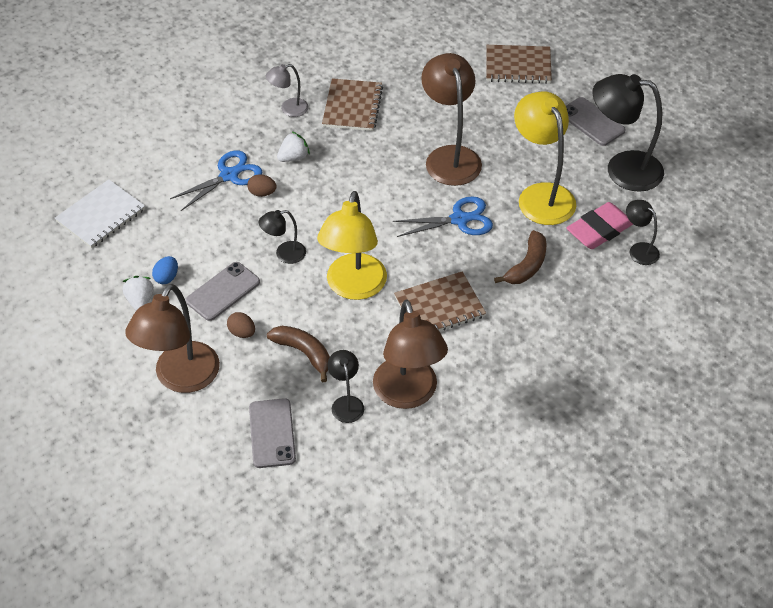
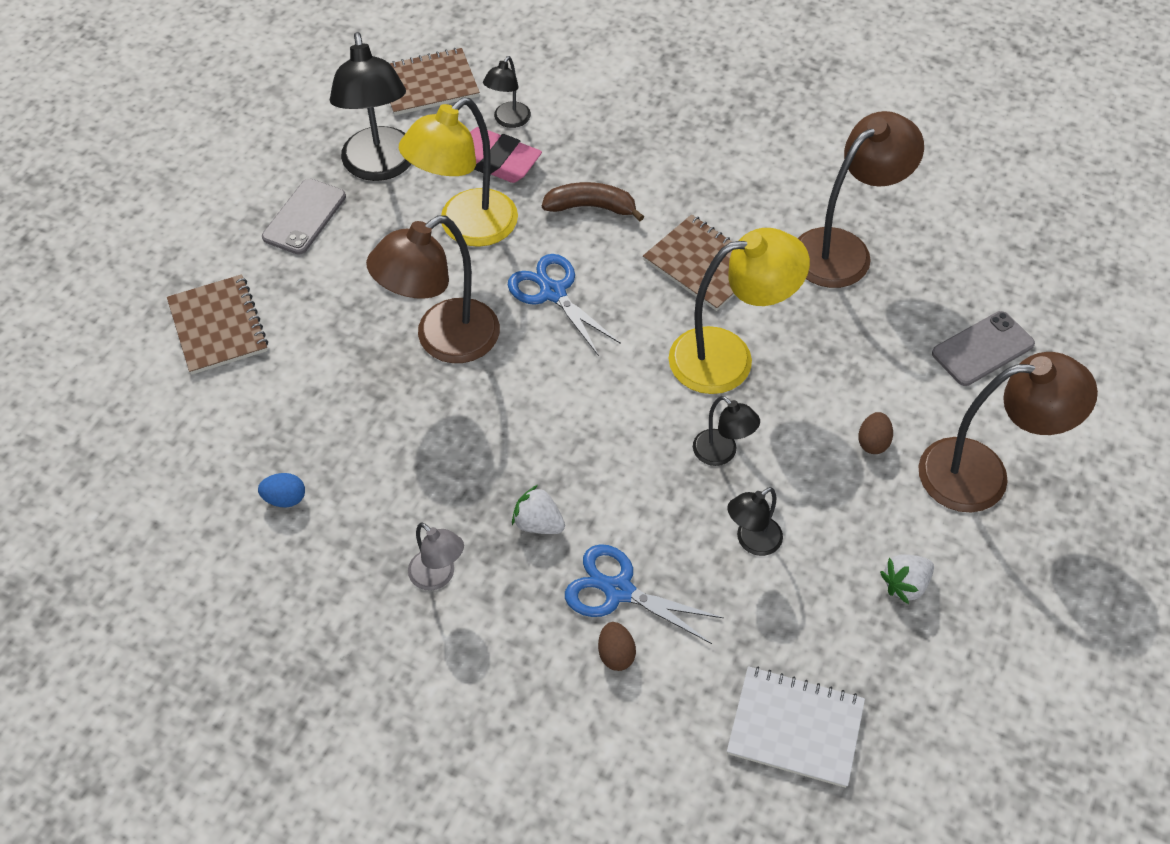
camera: 115 degrees left, 5 degrees up
blue egg [152,256,178,284] -> blue egg moved to [258,473,305,507]
grey phone [186,262,260,321] -> none
brown egg [247,174,277,197] -> brown egg moved to [598,622,636,671]
brown banana [267,326,330,382] -> none
brown notebook [322,78,383,131] -> brown notebook moved to [390,48,480,115]
black lamp [327,350,364,423] -> black lamp moved to [727,487,783,556]

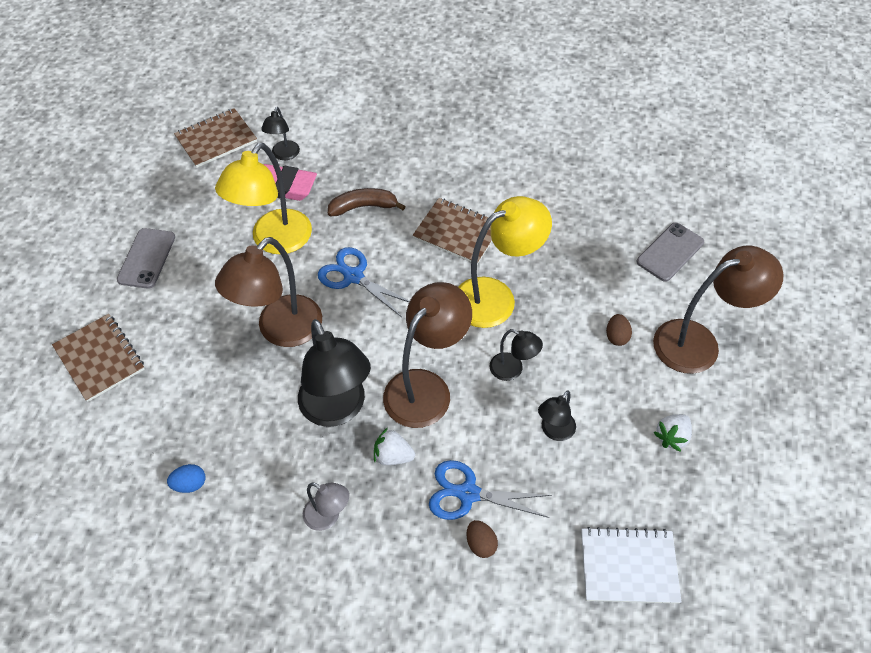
camera: 15 degrees left, 0 degrees up
black lamp [330,32,411,181] -> black lamp moved to [298,319,371,427]
brown lamp [798,111,924,288] -> brown lamp moved to [383,282,472,428]

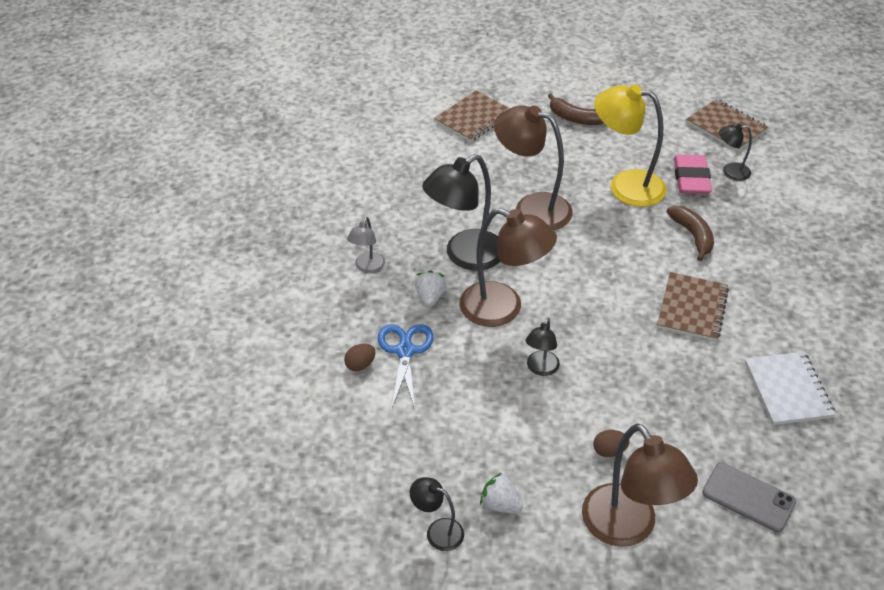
camera: 80 degrees right, 10 degrees down
grey phone [117,228,175,289] -> brown banana [548,93,604,125]
blue egg [167,464,205,493] -> none
blue scissors [318,247,410,317] -> none
yellow lamp [458,196,552,328] -> none
black lamp [538,390,576,441] -> black lamp moved to [410,477,464,551]
white notebook [581,527,681,604] -> white notebook moved to [745,352,836,425]

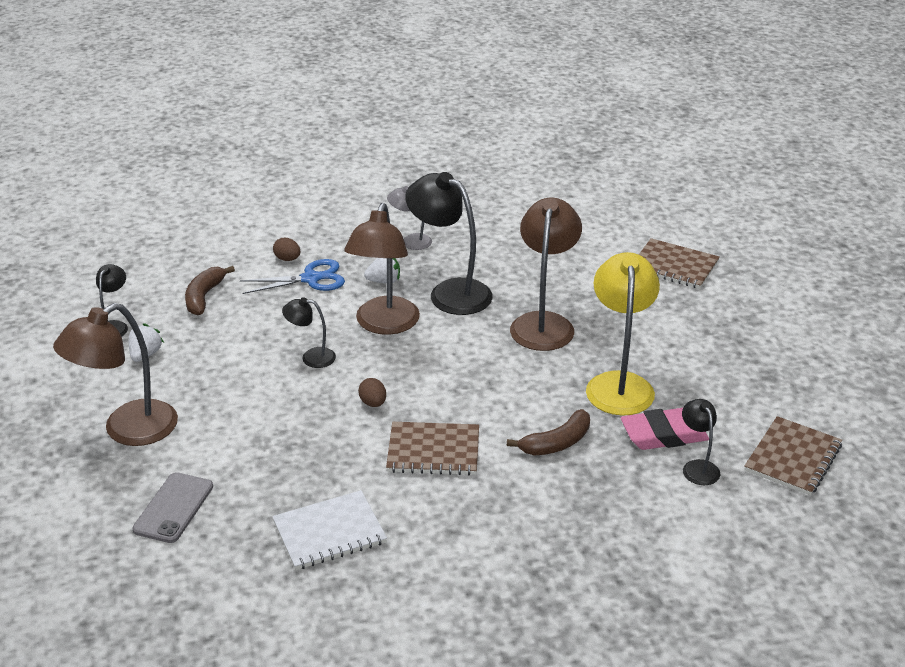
camera: 75 degrees right, 10 degrees down
brown banana [548,93,604,125] -> brown banana moved to [185,266,235,315]
brown egg [593,430,630,457] -> brown egg moved to [358,378,386,407]

